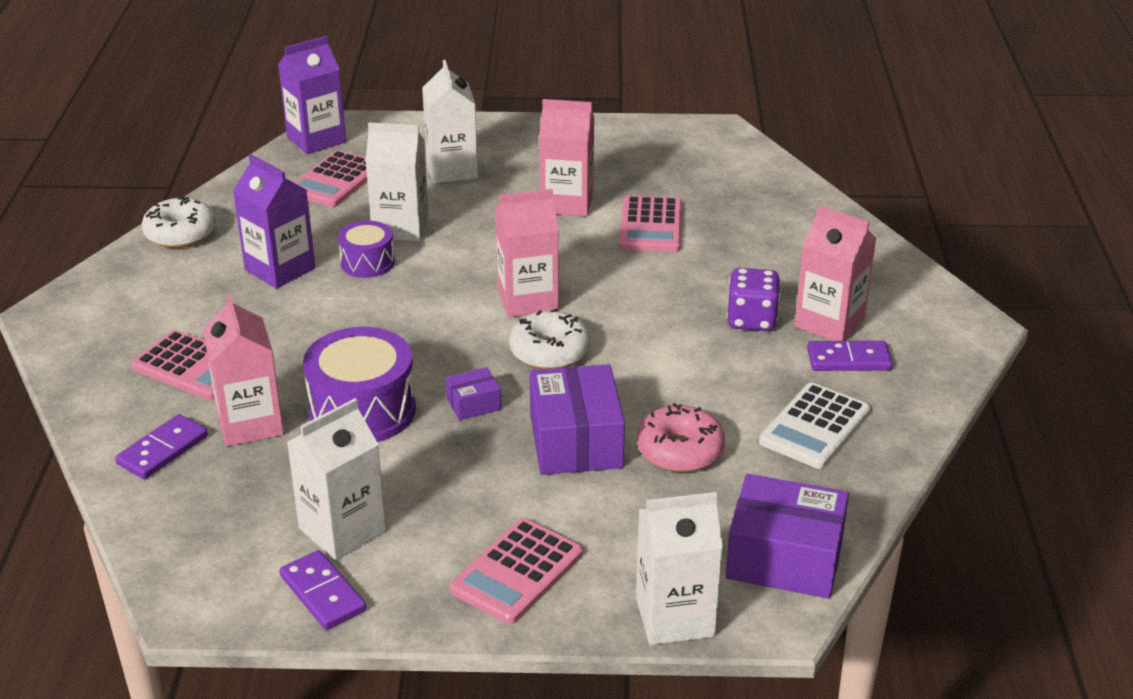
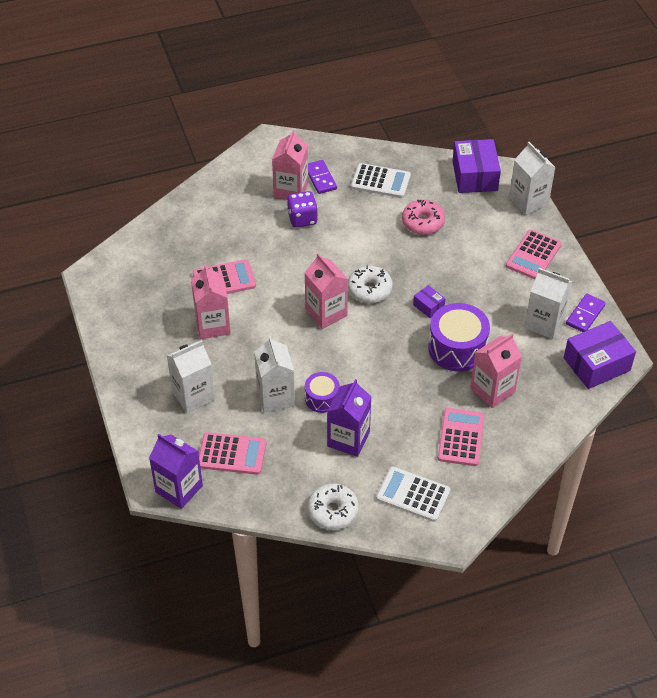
camera: 110 degrees left, 15 degrees up
purple domino [115,414,208,479] -> none
pink calculator [450,518,583,624] -> pink calculator turned 105 degrees clockwise [506,229,562,279]
purple box [529,364,625,475] -> purple box moved to [564,321,636,389]
none -> white calculator [376,467,450,522]

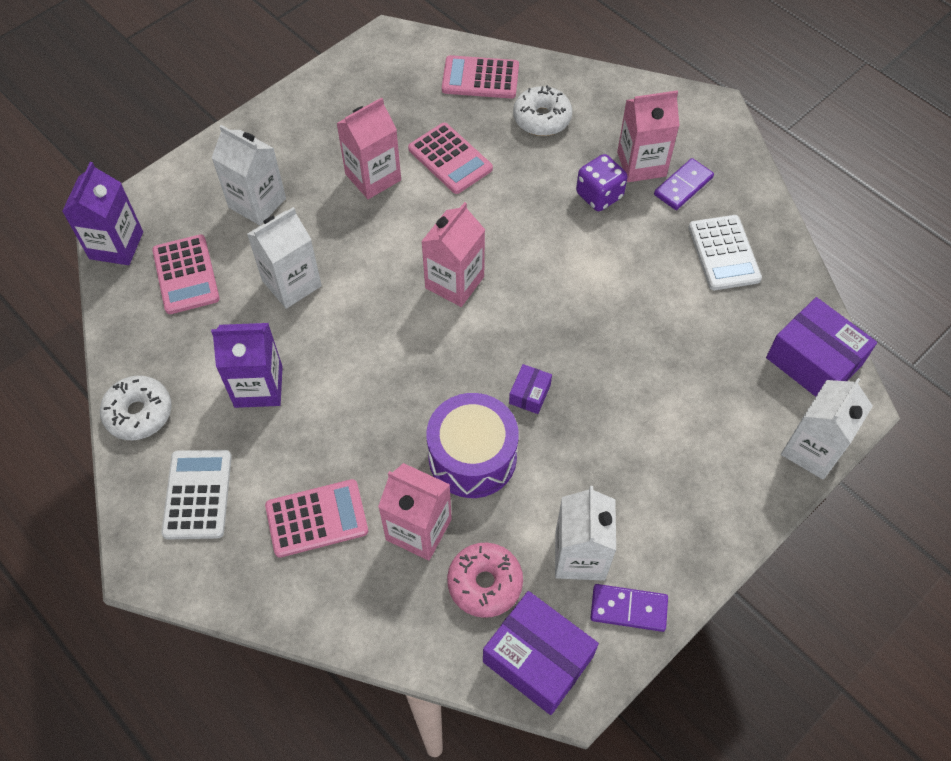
camera: 65 degrees right, 10 degrees up
purple drum [305,372,340,413] -> none
white donut [348,266,393,303] -> white donut moved to [513,85,572,136]
pink donut [402,200,445,235] -> pink donut moved to [447,543,523,618]
purple box [452,139,501,193] -> purple box turned 75 degrees clockwise [766,297,877,397]
pink calculator [506,229,562,279] -> pink calculator moved to [442,55,519,98]

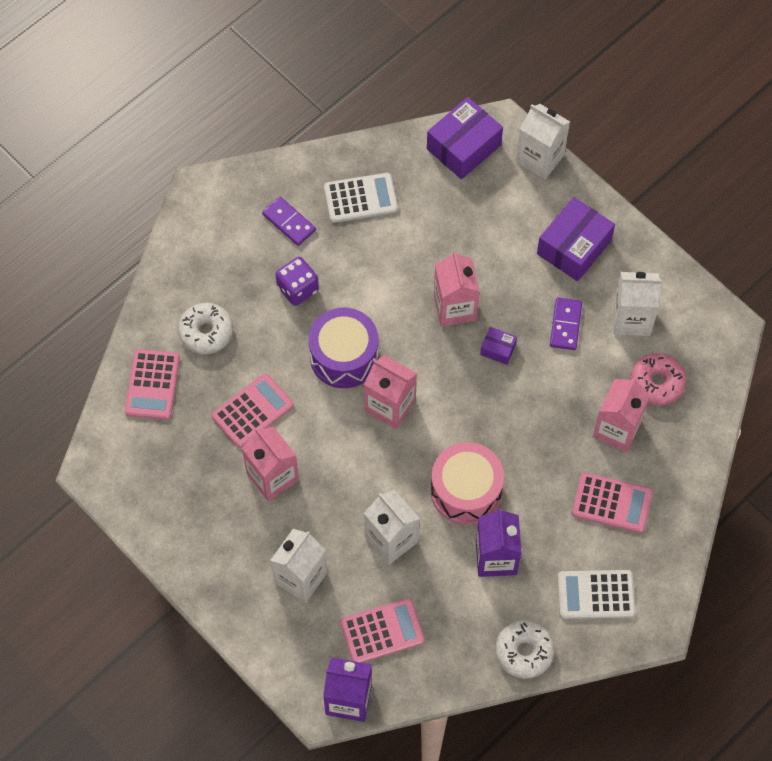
camera: 90 degrees left, 5 degrees up
pink calculator [265,479,368,558] -> pink calculator turned 120 degrees clockwise [572,473,653,533]
purple drum [426,393,519,498] -> purple drum moved to [308,308,379,388]
purple box [483,591,599,715] -> purple box moved to [537,197,615,281]
purple domino [590,584,668,632] -> purple domino moved to [550,298,582,350]
pink carton [617,90,680,182] -> pink carton moved to [434,251,480,327]
none -> pink drum [431,442,504,525]

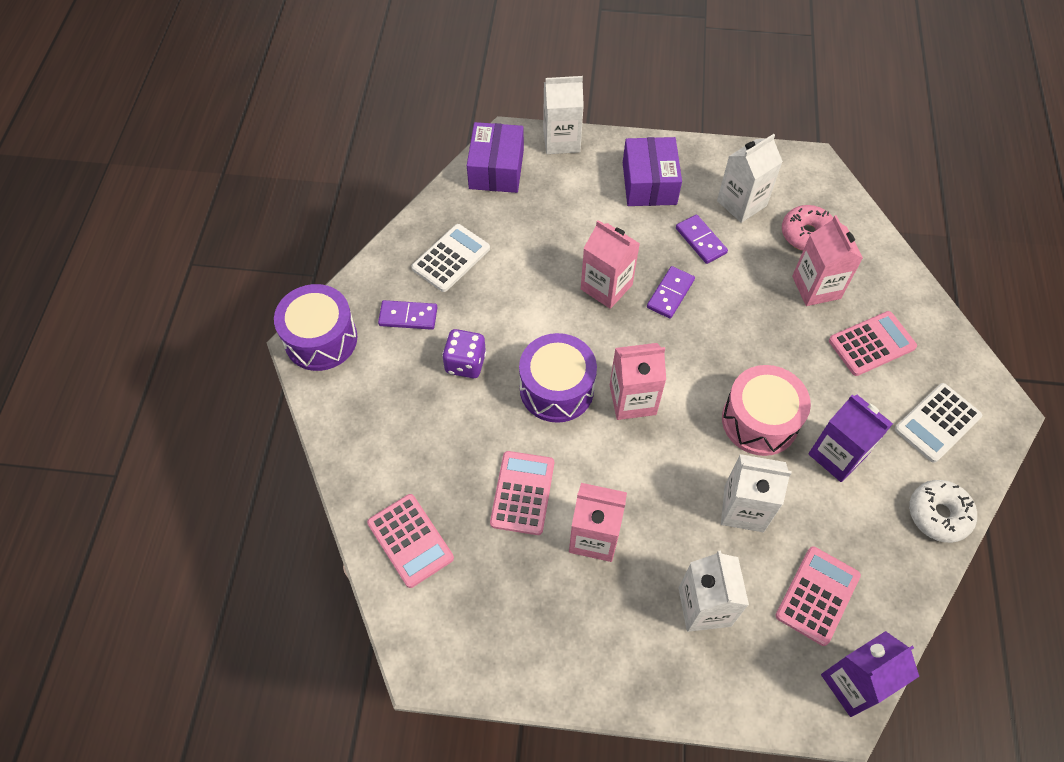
camera: 40 degrees left, 5 degrees down
white donut [178,303,233,354] -> none
purple box [480,327,517,365] -> purple domino [647,266,695,319]
none -> purple drum [274,284,357,371]

